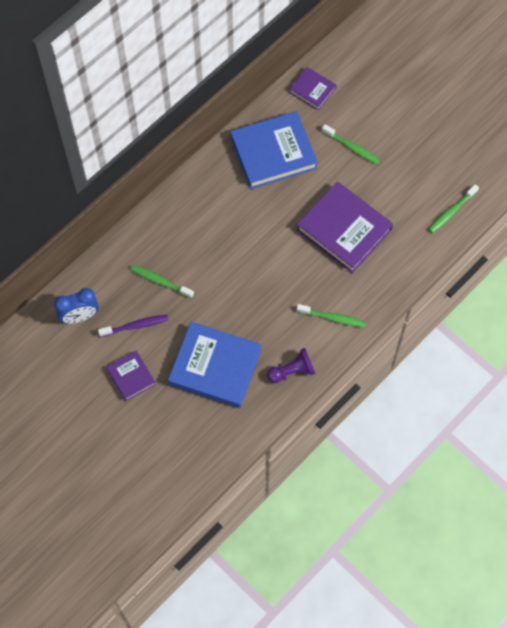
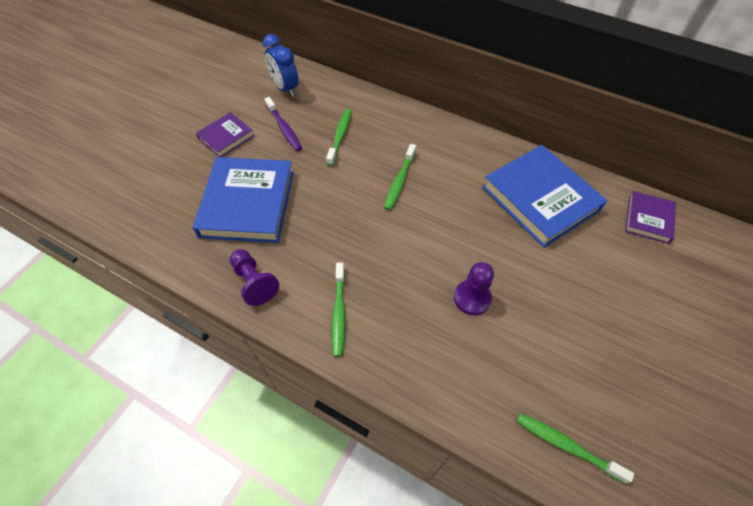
camera: 75 degrees right, 10 degrees down
purple book [296,182,393,273] -> purple pawn [454,262,494,315]
green toothbrush [322,124,380,165] -> green toothbrush moved to [384,144,416,210]

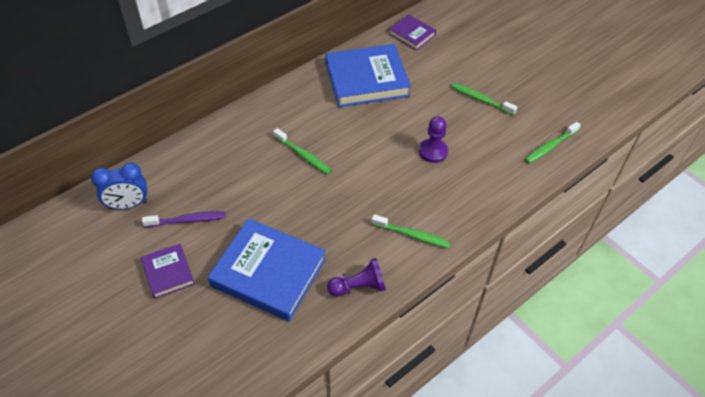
camera: 70 degrees left, 5 degrees down
green toothbrush [326,109,352,166] -> green toothbrush moved to [451,83,517,115]

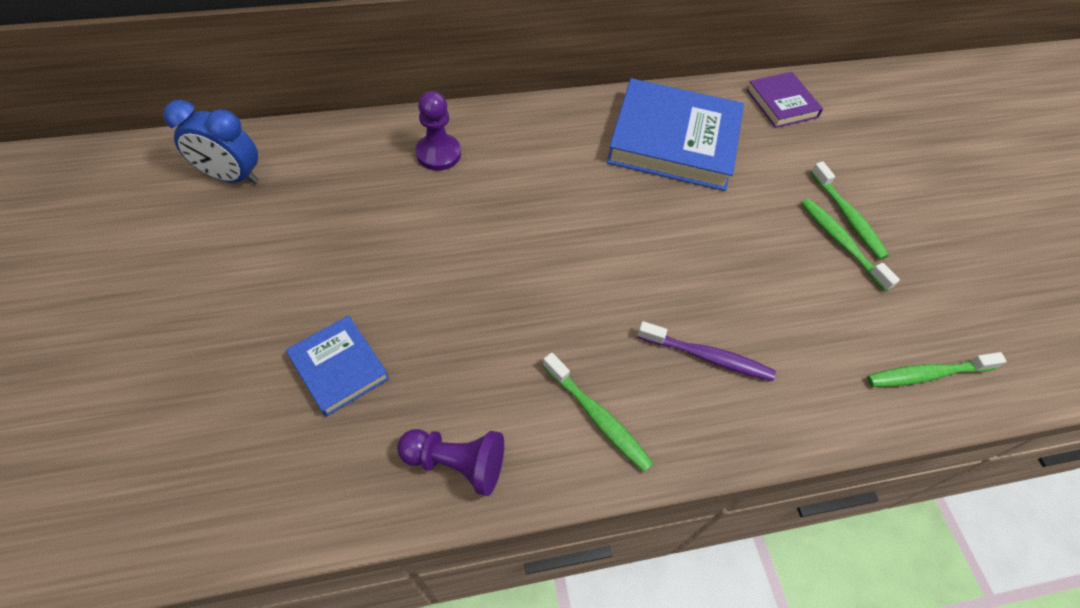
camera: 25 degrees right, 5 degrees up
purple book [141,244,195,299] -> none
purple toothbrush [142,212,226,227] -> purple toothbrush moved to [637,321,776,381]
blue book [208,218,326,322] -> blue book [286,315,389,417], size x0.52
green toothbrush [273,128,332,174] -> green toothbrush moved to [811,162,889,260]
purple pawn [419,116,448,163] -> purple pawn moved to [416,91,461,171]

